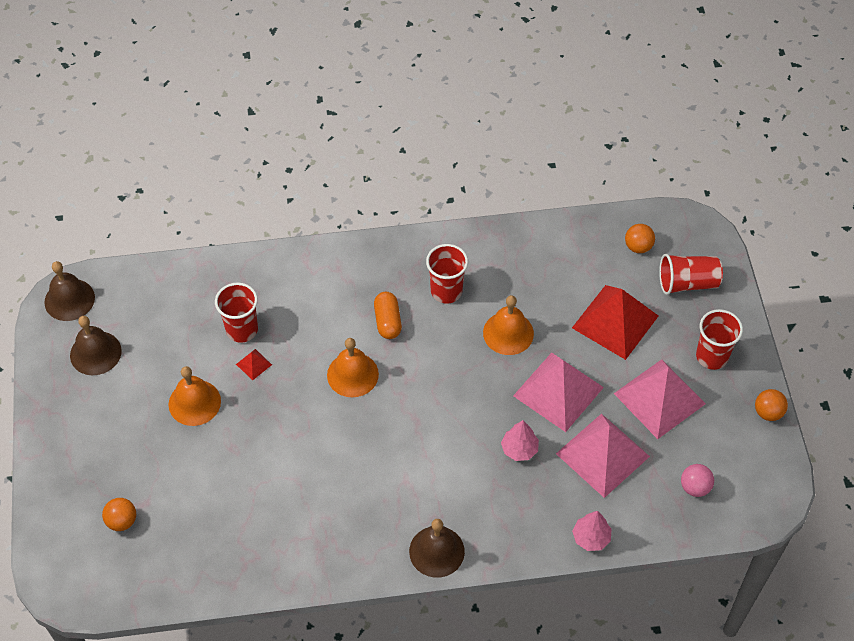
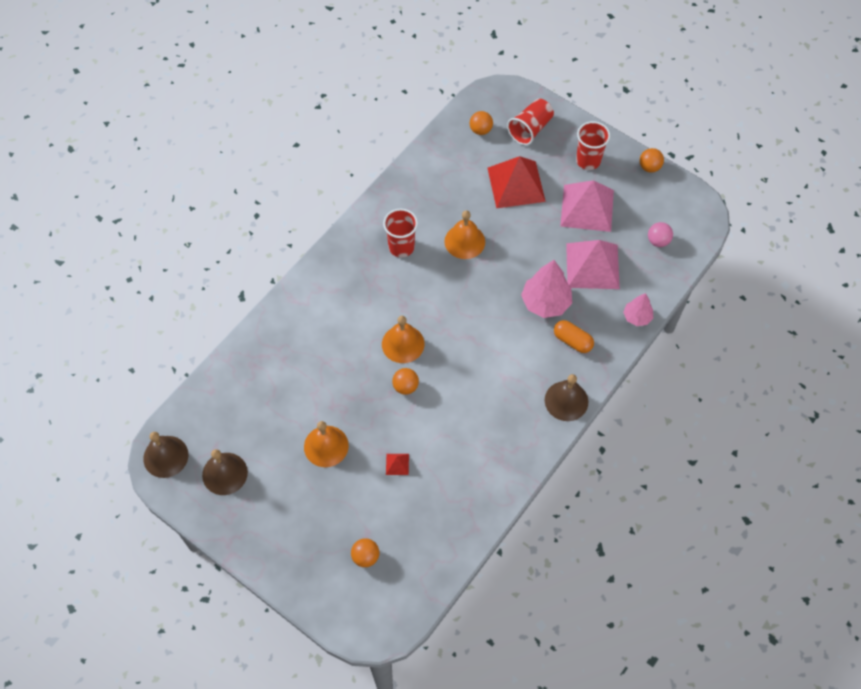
camera: 45 degrees left, 5 degrees up
red cup [215,283,258,343] -> none
red pyramid [236,349,272,380] -> red pyramid moved to [386,454,409,475]
orange capsule [374,292,402,339] -> orange capsule moved to [554,320,594,353]
pink tree [501,420,539,461] -> pink tree [521,260,572,318], size x1.70
pink pyramid [513,352,604,432] -> none
none -> orange ball [392,368,419,395]

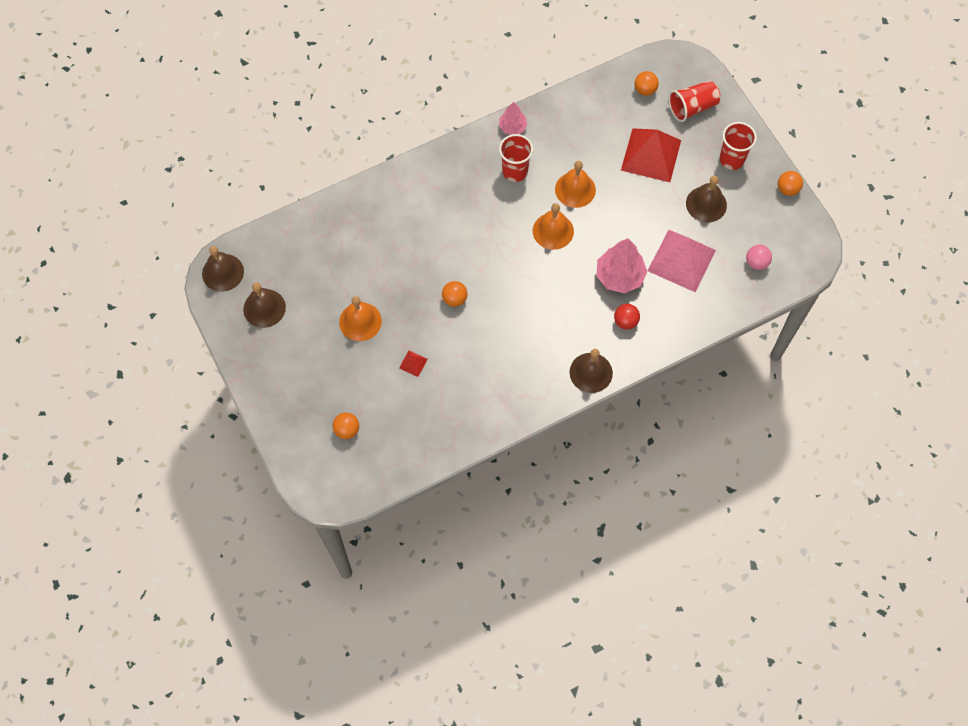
camera: 25 degrees right, 5 degrees up
orange bell [382,316,424,363] -> orange bell moved to [533,203,574,250]
orange capsule [554,320,594,353] -> red ball [614,304,640,330]
pink pyramid [560,180,614,232] -> brown bell [686,176,727,223]
pink tree [623,293,653,326] -> pink tree moved to [499,102,527,135]

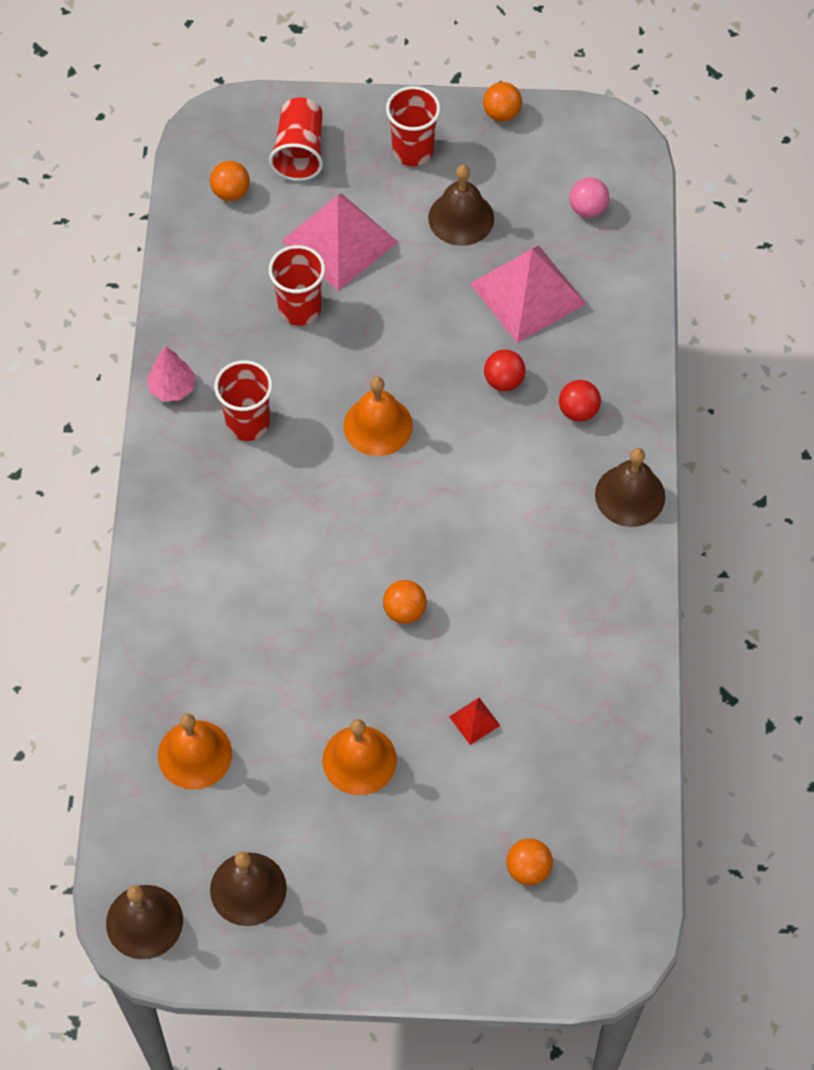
camera: 60 degrees left, 5 degrees down
orange bell [555,161,596,208] -> orange bell moved to [158,713,232,790]
pink tree [596,238,647,293] -> red ball [484,349,526,391]
red pyramid [621,128,681,182] -> pink pyramid [282,193,398,291]
none -> red cup [269,245,325,326]

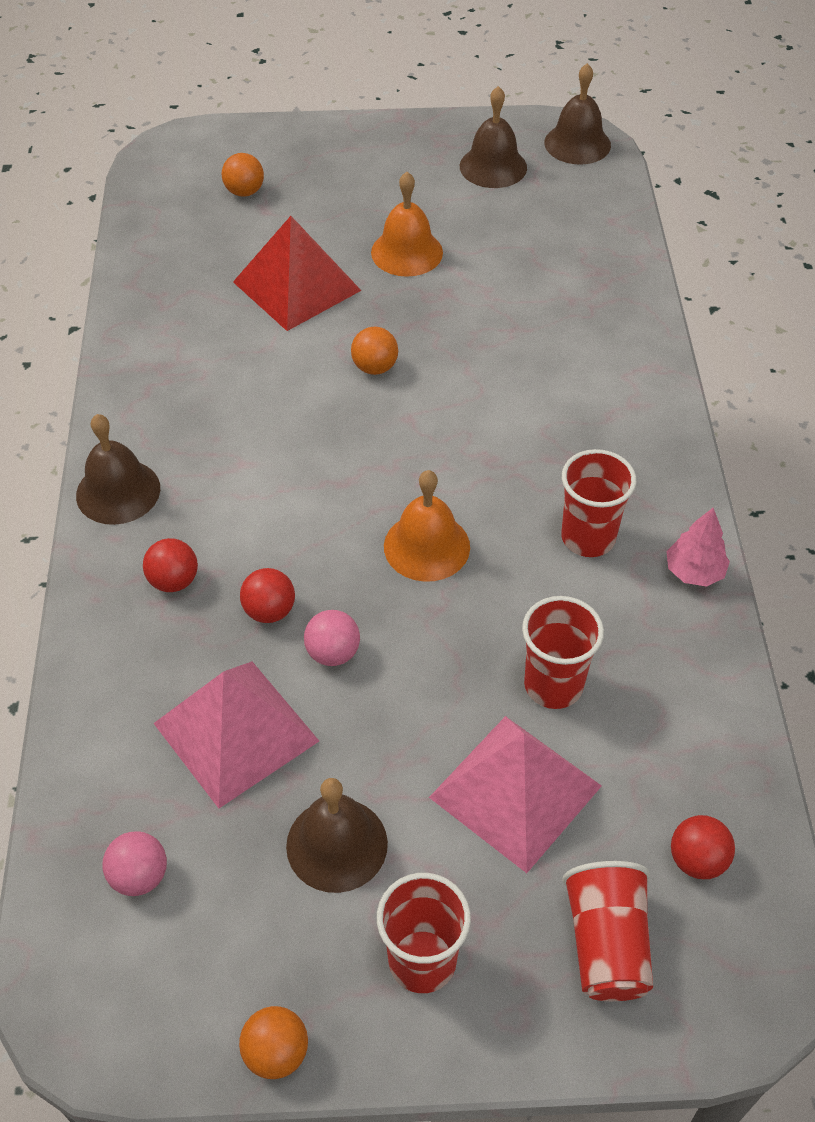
camera: 175 degrees right, 10 degrees down
orange bell [158,713,232,790] -> none
orange ball [210,161,250,201] -> red ball [671,815,735,879]
red pyramid [449,698,500,745] -> red pyramid [233,216,362,331], size x2.49
none -> pink ball [304,610,360,666]

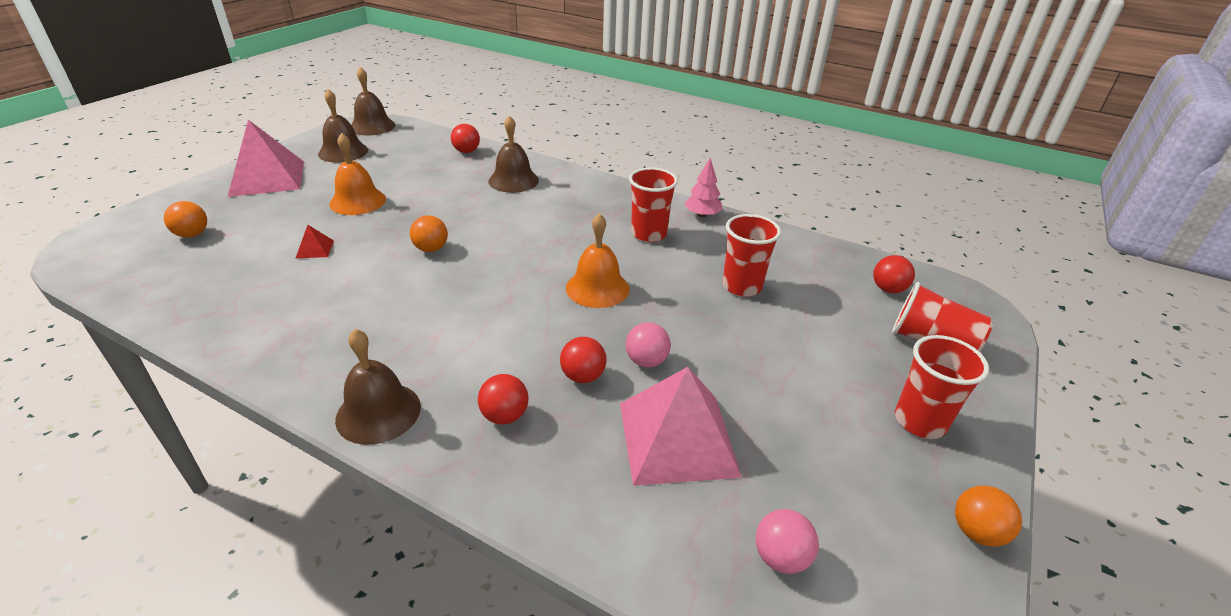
camera: 60 degrees left, 15 degrees down
red pyramid [233,216,362,331] -> red pyramid [296,225,334,258], size x0.40
brown bell [286,778,388,893] -> brown bell moved to [488,115,539,193]
pink pyramid [429,716,602,873] -> pink pyramid moved to [227,120,304,197]
none -> red ball [451,124,480,153]

